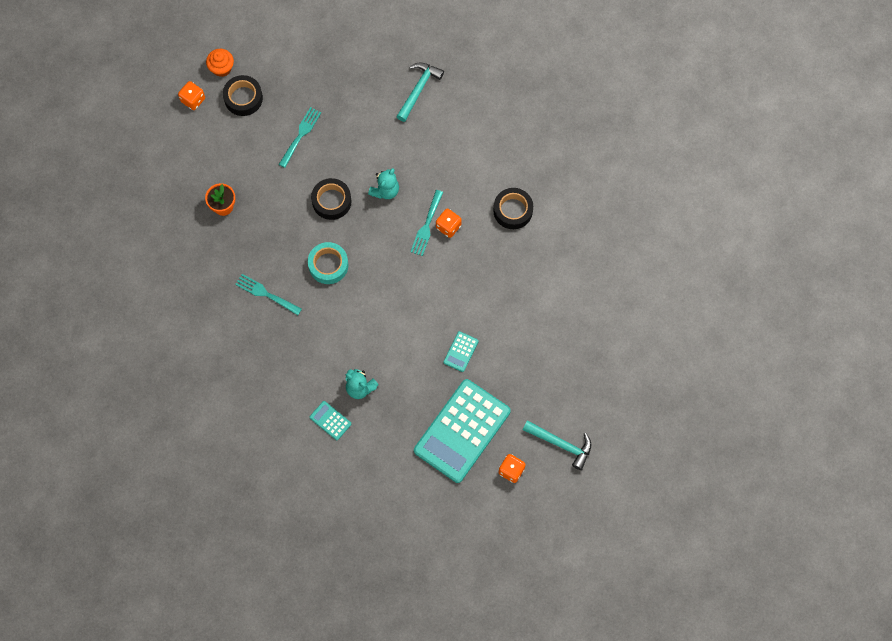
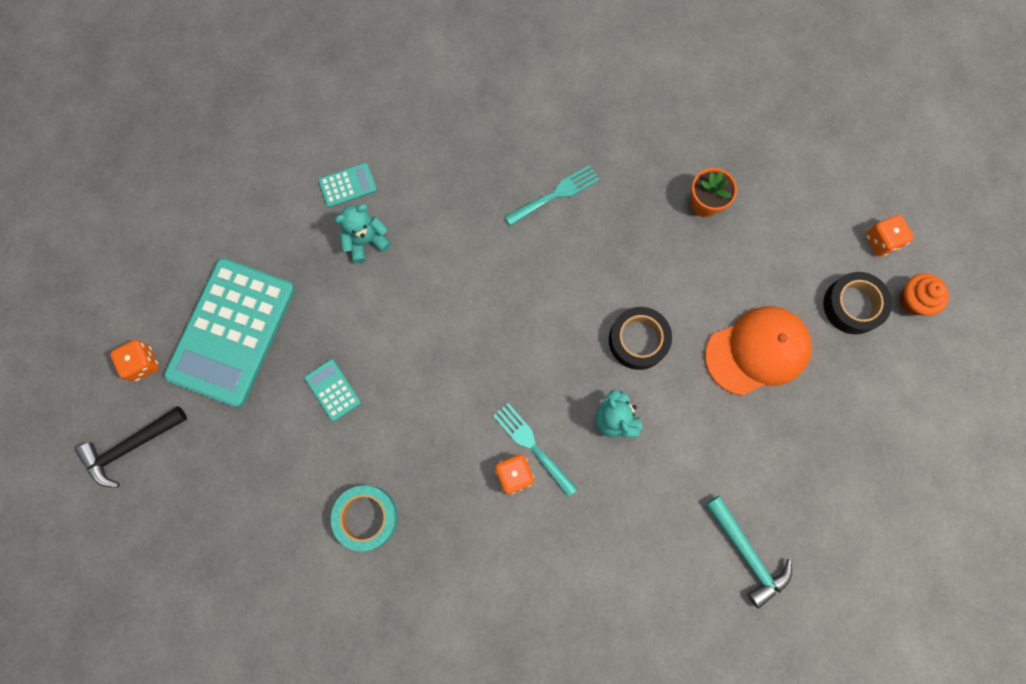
camera: 120 degrees right, 5 degrees up
turquoise fork [279,107,321,168] -> orange cap [705,306,812,396]
turquoise tape [308,242,348,284] -> turquoise tape moved to [331,485,398,551]
turquoise calculator [414,379,511,483] -> turquoise calculator turned 135 degrees counterclockwise [164,258,295,407]
black tape [493,188,533,229] -> none
turquoise hammer [523,420,591,470] -> black hammer [75,406,187,488]

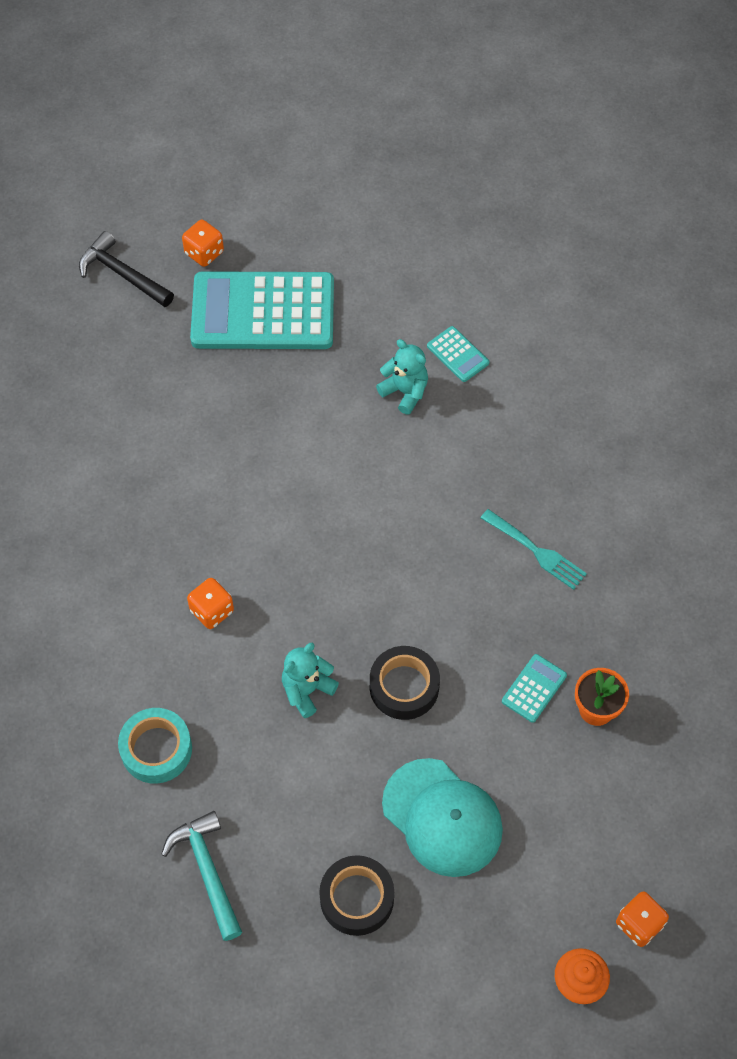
camera: 70 degrees right, 15 degrees down
turquoise calculator [304,359,361,422] -> turquoise calculator moved to [502,654,567,723]
turquoise tape [331,485,398,551] -> turquoise tape moved to [118,708,192,784]
turquoise fork [493,403,578,497] -> none
orange cap [705,306,812,396] -> turquoise cap [382,758,503,877]
turquoise hammer [705,496,792,609] -> turquoise hammer turned 120 degrees clockwise [161,811,242,941]
black tape [823,272,892,335] -> black tape moved to [319,855,394,936]

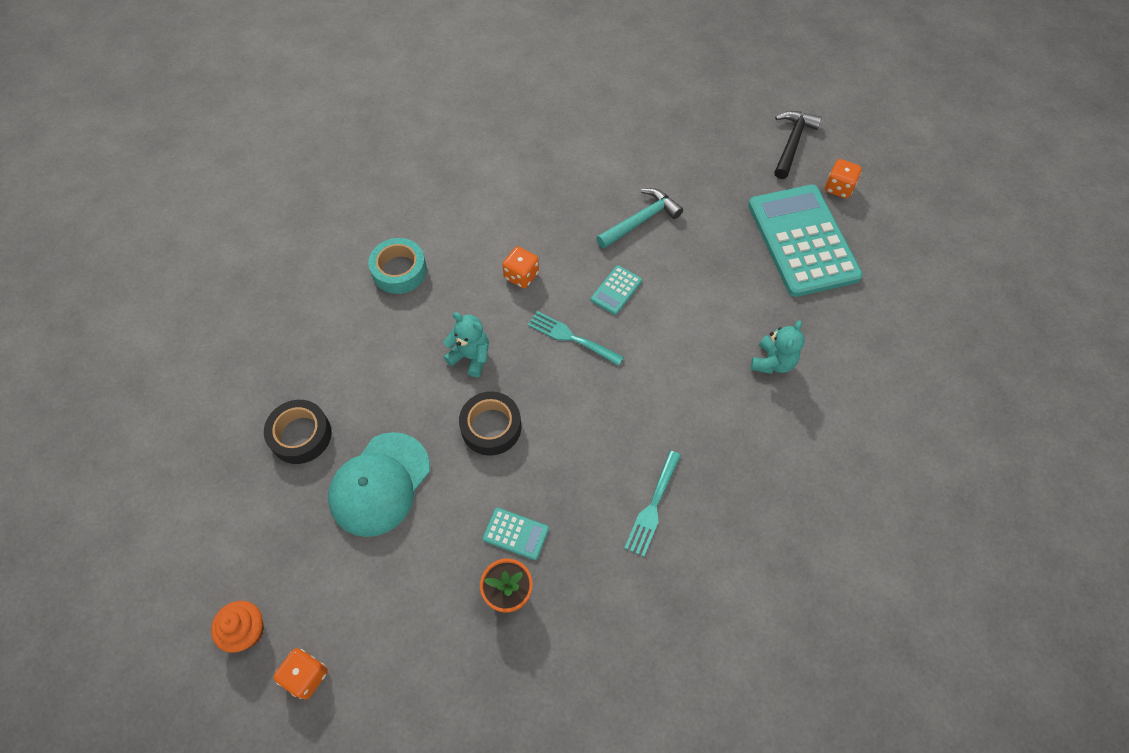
camera: 75 degrees right, 0 degrees up
turquoise hammer [161,811,242,941] -> turquoise hammer moved to [596,188,683,249]
turquoise calculator [427,326,489,382] -> turquoise calculator moved to [591,265,642,315]
none -> turquoise fork [528,311,624,366]

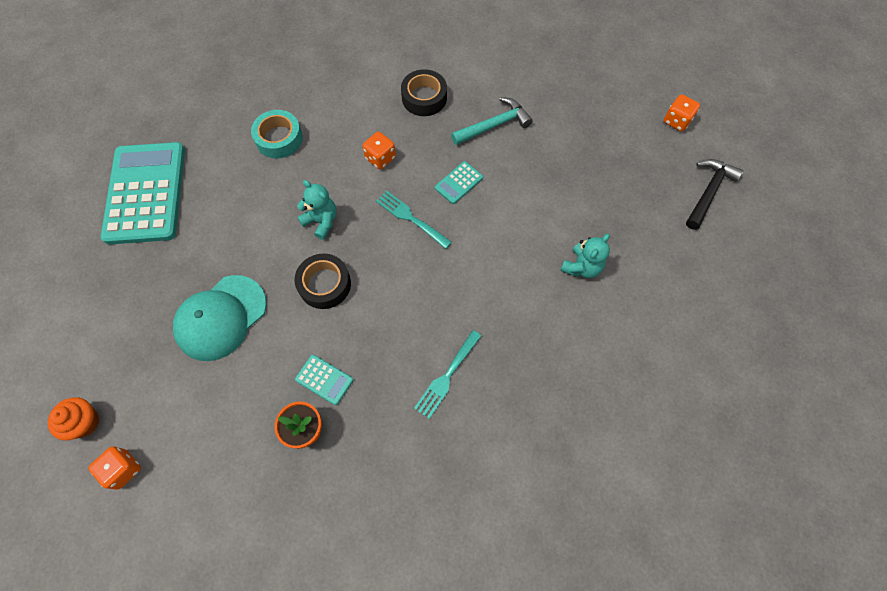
camera: 10 degrees right, 5 degrees up
black tape [264,400,332,464] -> black tape moved to [401,69,447,116]
turquoise calculator [748,185,863,297] -> turquoise calculator moved to [101,142,185,245]
black hammer [774,111,822,179] -> black hammer moved to [686,159,744,230]

